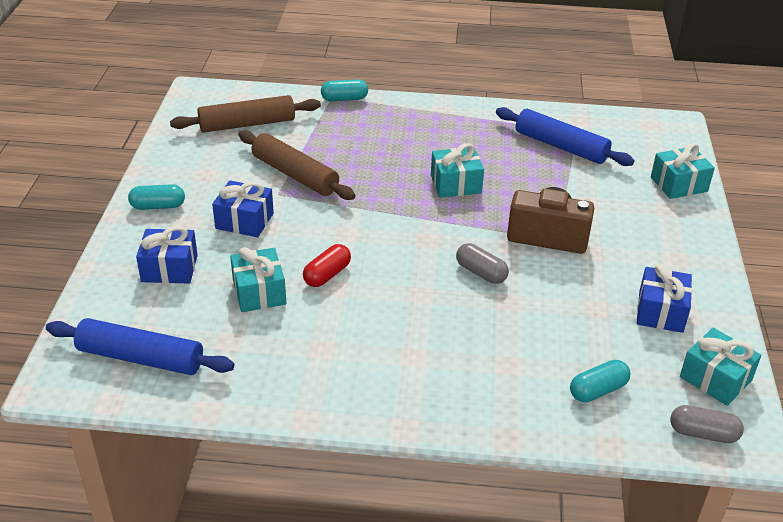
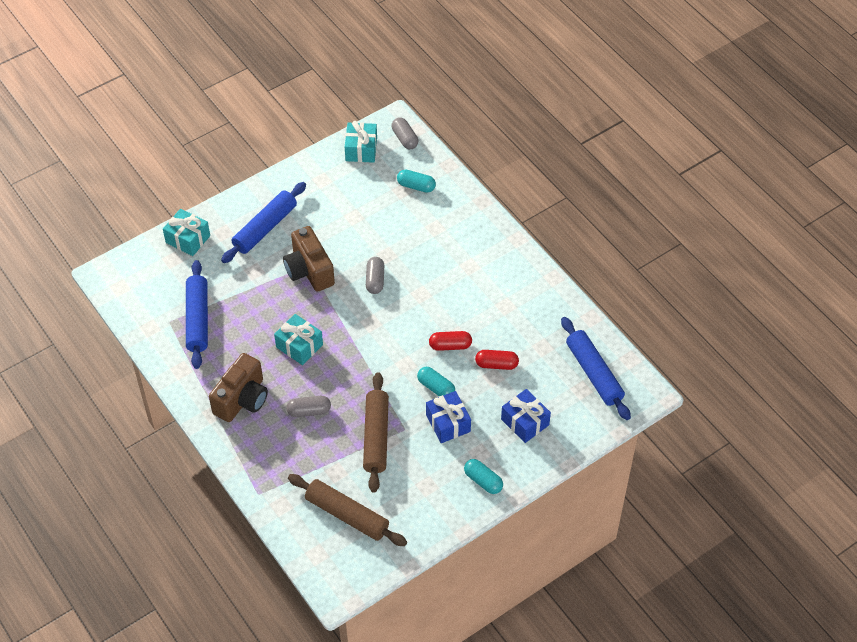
camera: 130 degrees left, 15 degrees up
turquoise gift [230,247,286,312] -> red capsule [475,350,519,370]
turquoise capsule [321,79,368,101] -> turquoise capsule moved to [417,367,455,396]
blue gift [637,264,692,333] -> none
none -> brown camera [209,353,268,422]
none -> blue rolling pin [221,182,306,263]
none -> grey capsule [286,396,331,417]

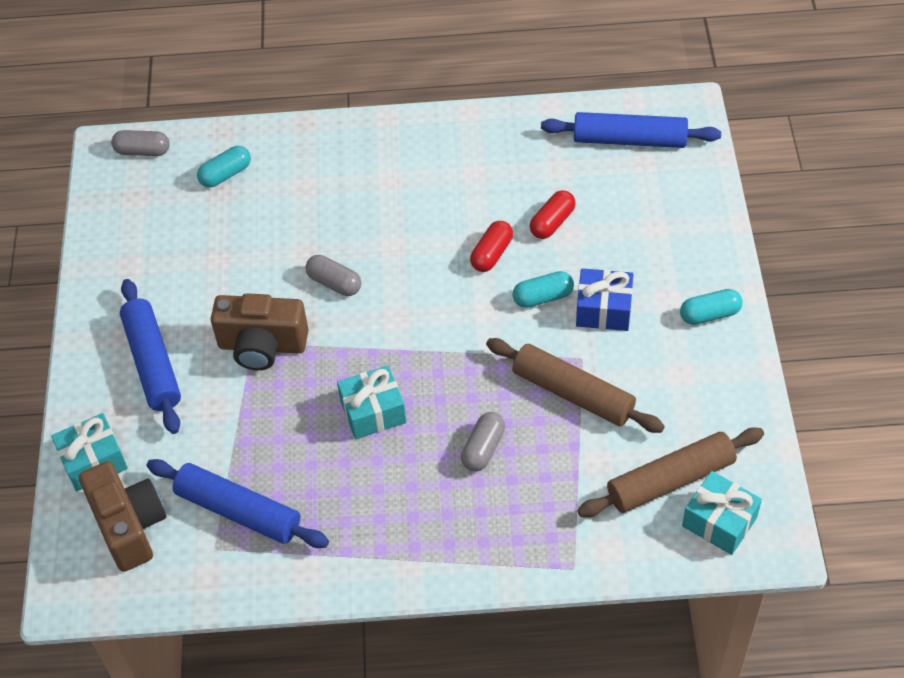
camera: 55 degrees left, 0 degrees up
brown camera [209,353,268,422] -> brown camera moved to [79,461,166,572]
turquoise gift [345,121,377,163] -> turquoise gift moved to [682,471,762,555]
blue gift [501,389,551,443] -> none

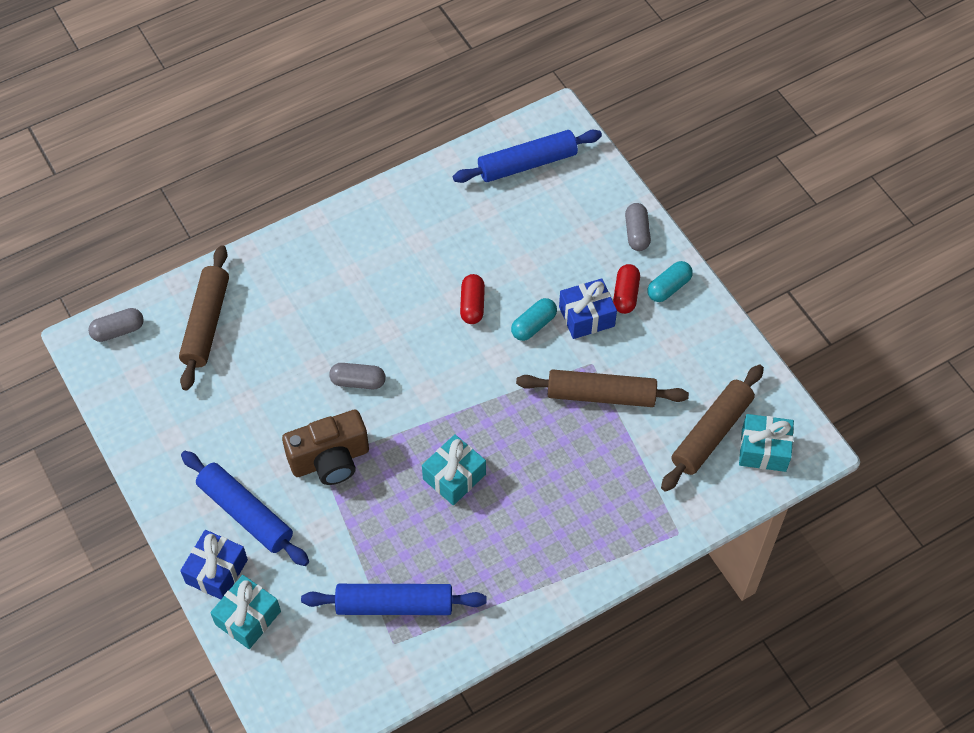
camera: 30 degrees left, 5 degrees up
brown camera [79,461,166,572] -> none
turquoise capsule [197,146,251,188] -> brown rolling pin [179,245,229,391]
grey capsule [461,412,505,472] -> grey capsule moved to [625,203,651,251]
red capsule [530,190,576,239] -> red capsule moved to [613,264,640,314]
none -> blue gift [180,530,248,599]

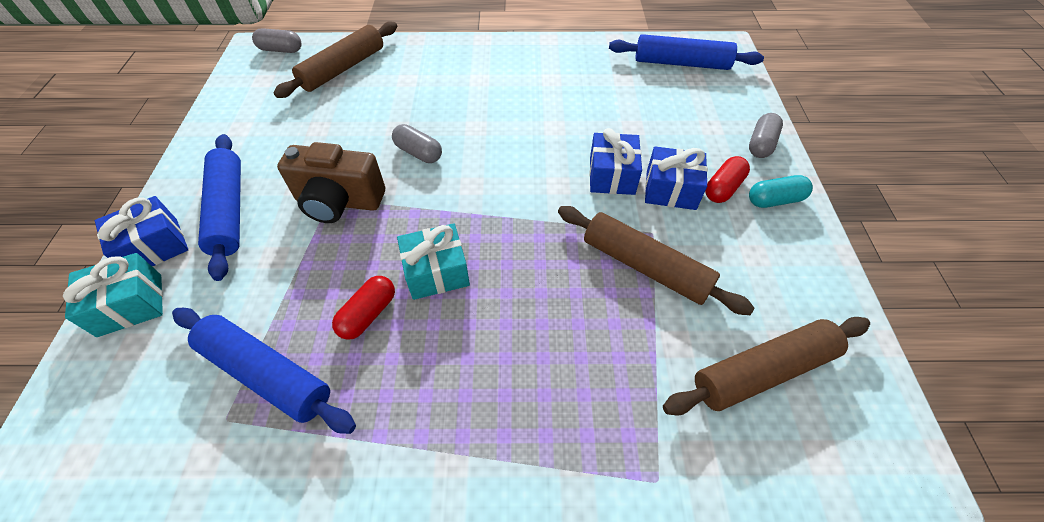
camera: 30 degrees right, 5 degrees down
red capsule [460,274,485,324] -> red capsule moved to [332,276,395,340]
turquoise capsule [511,298,557,341] -> blue gift [589,128,642,195]
turquoise gift [739,414,794,472] -> none

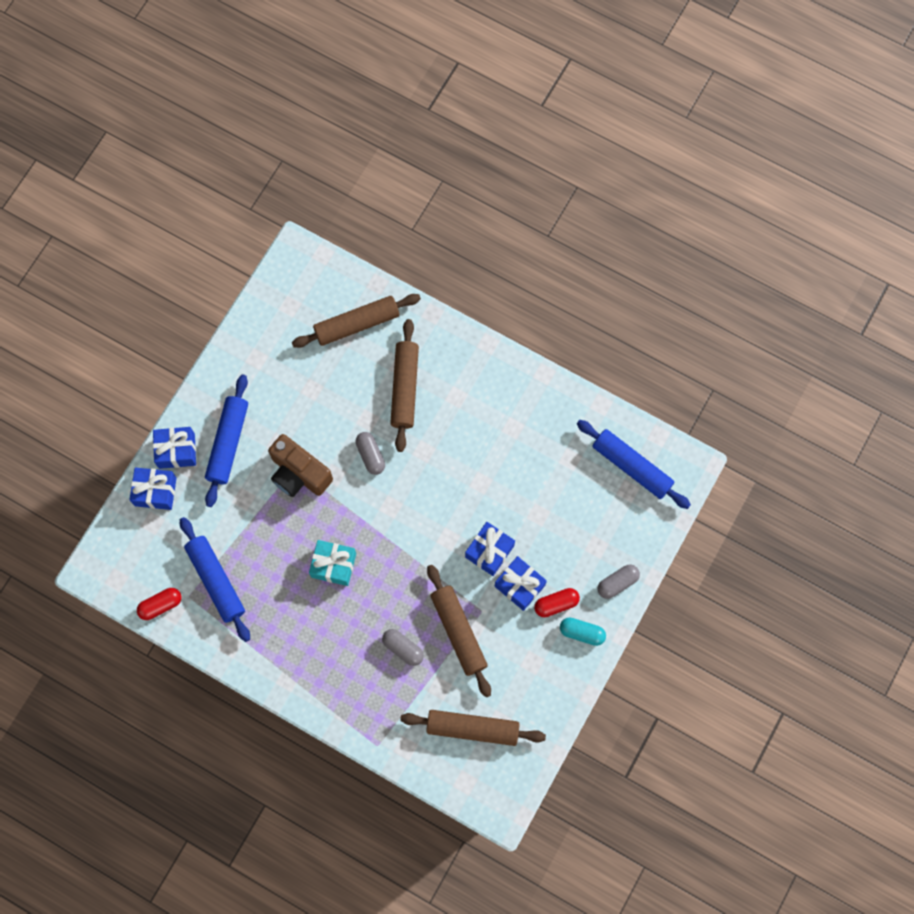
camera: 30 degrees right, 20 degrees up
turquoise gift [63,253,163,337] -> blue gift [129,467,177,510]
grey capsule [252,28,301,53] -> grey capsule moved to [382,629,424,666]
red capsule [332,276,395,340] -> red capsule moved to [137,588,181,620]
none -> brown rolling pin [390,319,419,452]

